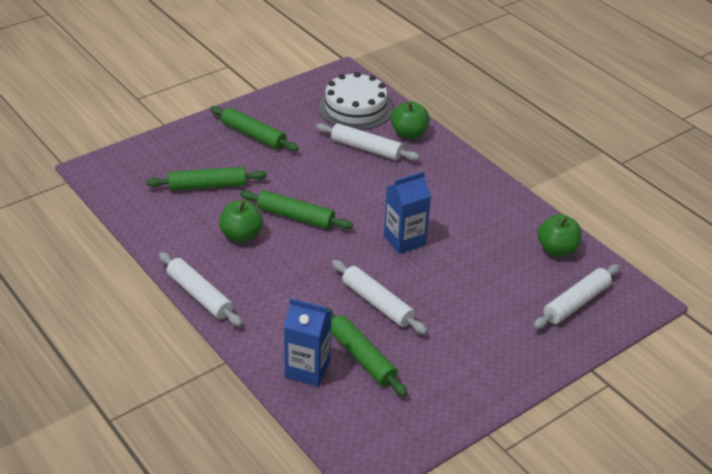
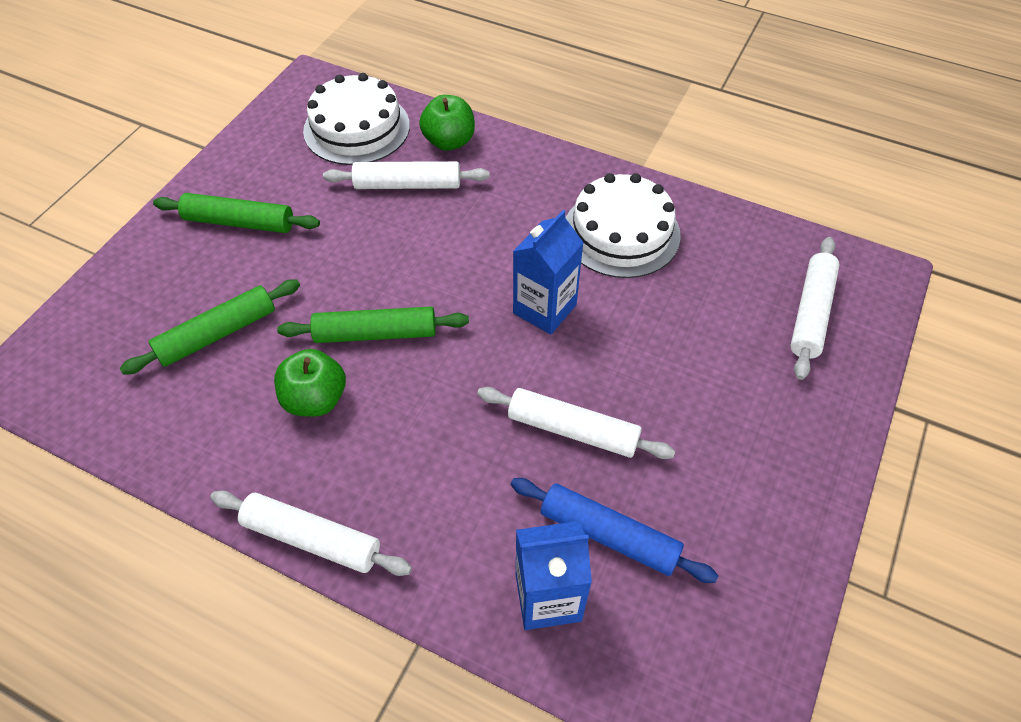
camera: 25 degrees left, 15 degrees up
green rolling pin [326,307,407,396] -> blue rolling pin [511,478,719,583]
green apple [538,214,582,256] -> none
none -> white cake [566,173,681,278]

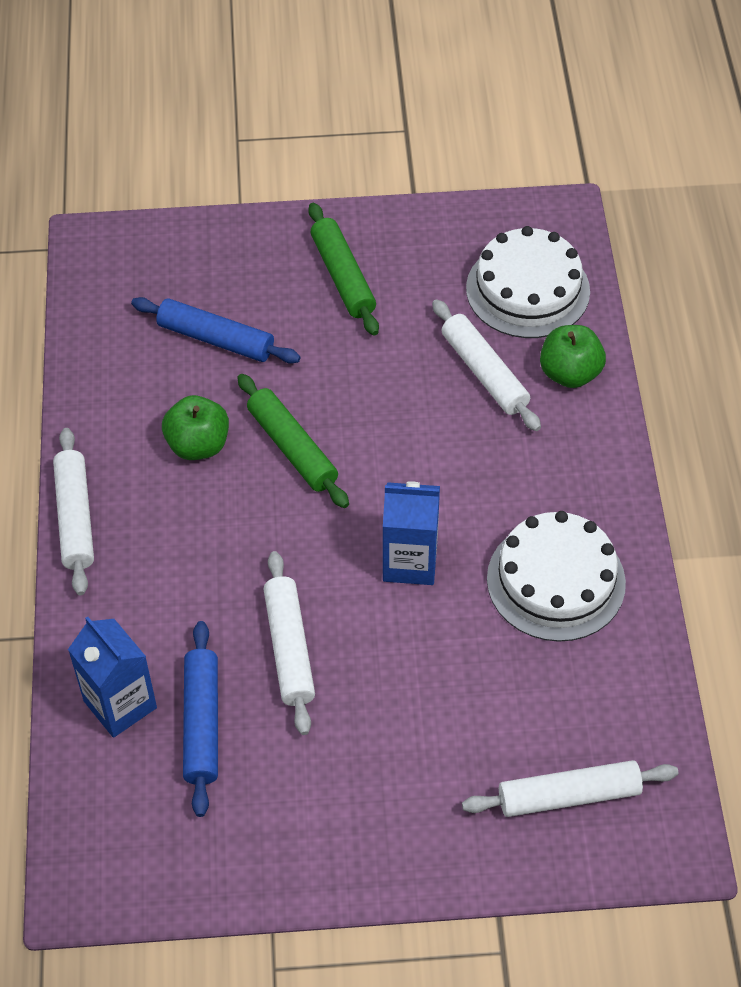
camera: 60 degrees right, 0 degrees up
green rolling pin [120,280,300,375] -> blue rolling pin [131,297,301,364]

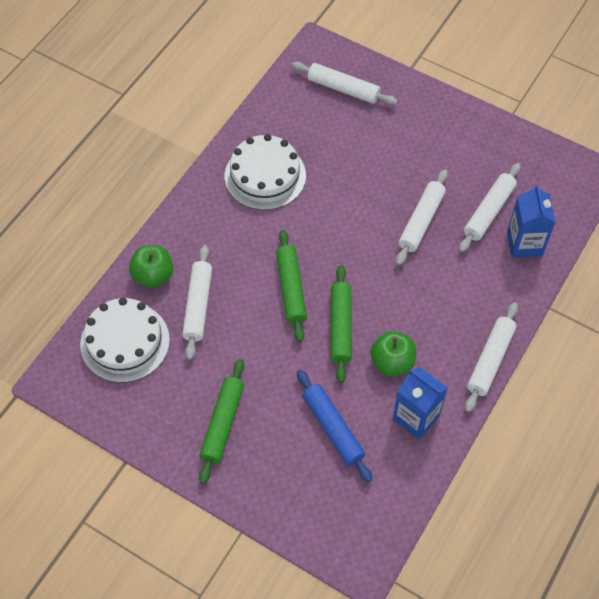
camera: 145 degrees left, 5 degrees up
blue rolling pin [183,621,218,817] -> white rolling pin [459,163,521,252]
blue carton [383,481,440,585] -> blue carton moved to [393,367,448,440]
none -> green rolling pin [276,230,307,342]

